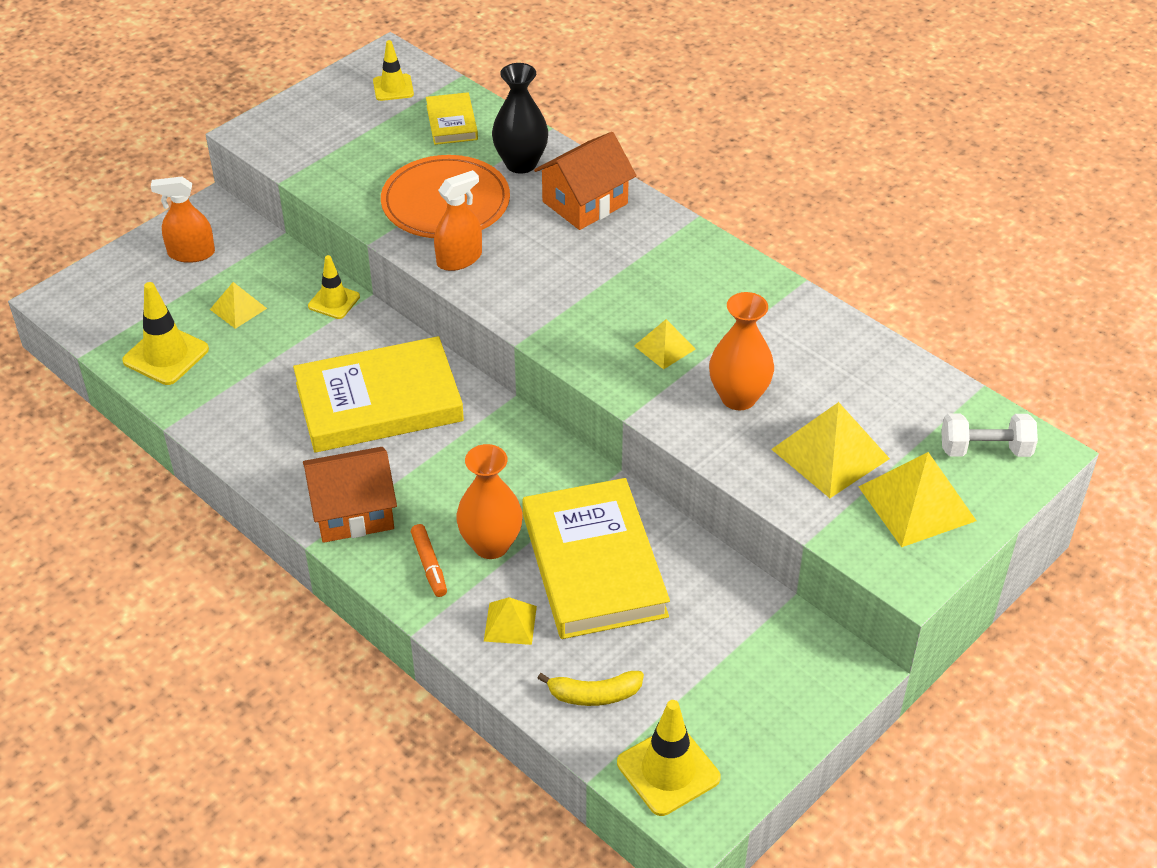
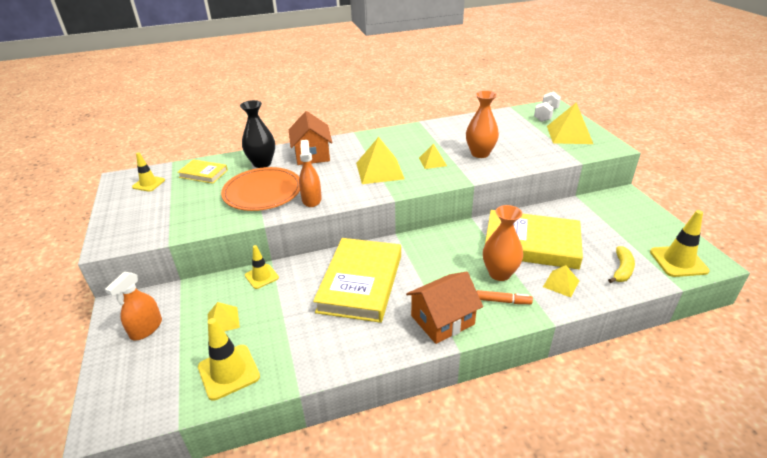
camera: 60 degrees left, 10 degrees down
orange house [303,447,397,543] -> orange house turned 45 degrees clockwise [406,271,483,344]
yellow pyramid [771,402,890,498] -> yellow pyramid moved to [356,137,404,184]

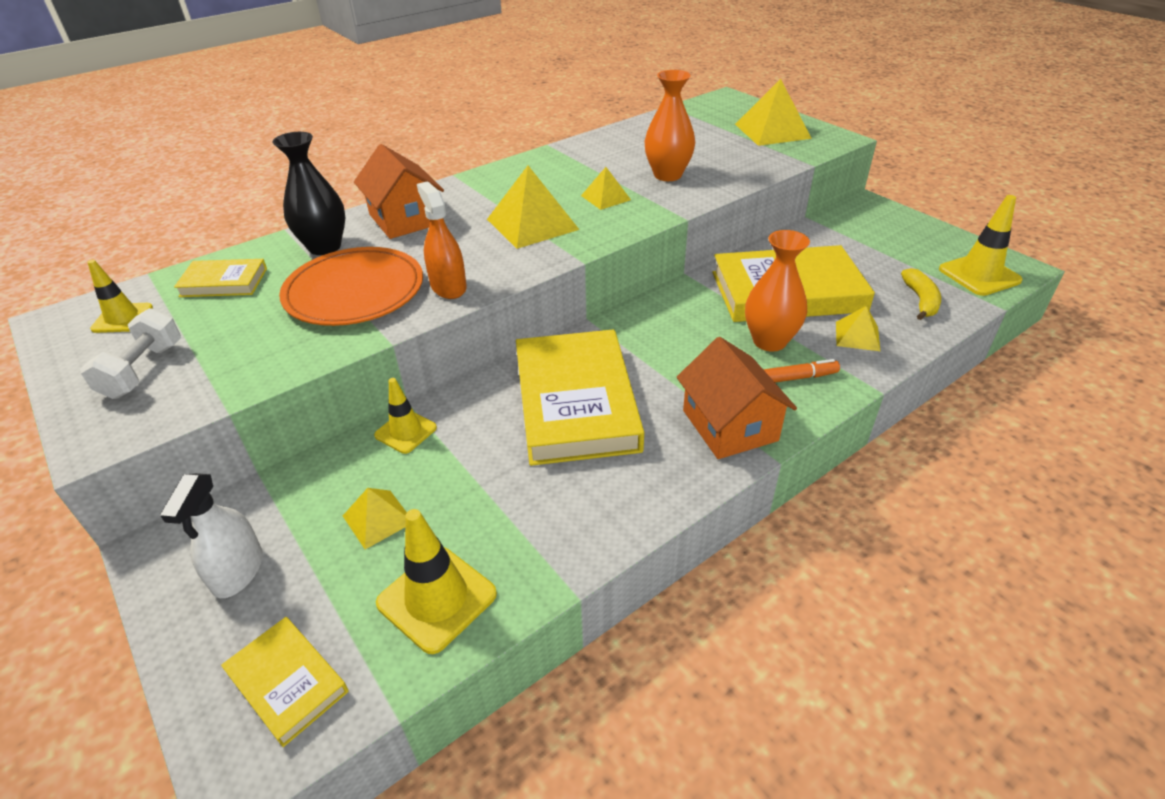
camera: 20 degrees left, 5 degrees up
orange spray bottle [105,272,162,340] -> white spray bottle [160,473,263,598]
orange house [406,271,483,344] -> orange house turned 60 degrees counterclockwise [677,337,797,459]
white dumbbell [534,91,561,122] -> white dumbbell moved to [80,308,181,399]
none -> yellow book [221,617,349,747]

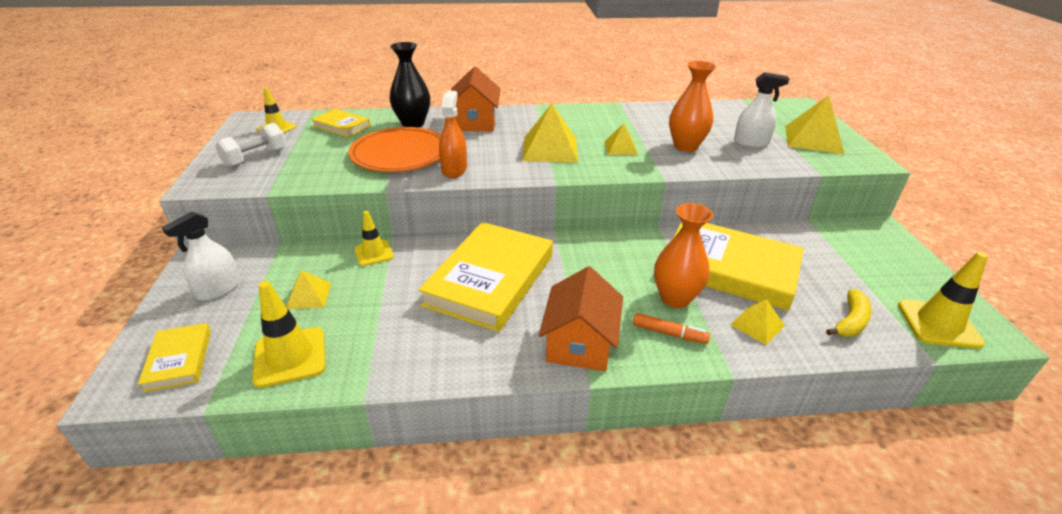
camera: 30 degrees right, 5 degrees down
none -> white spray bottle [734,72,789,148]

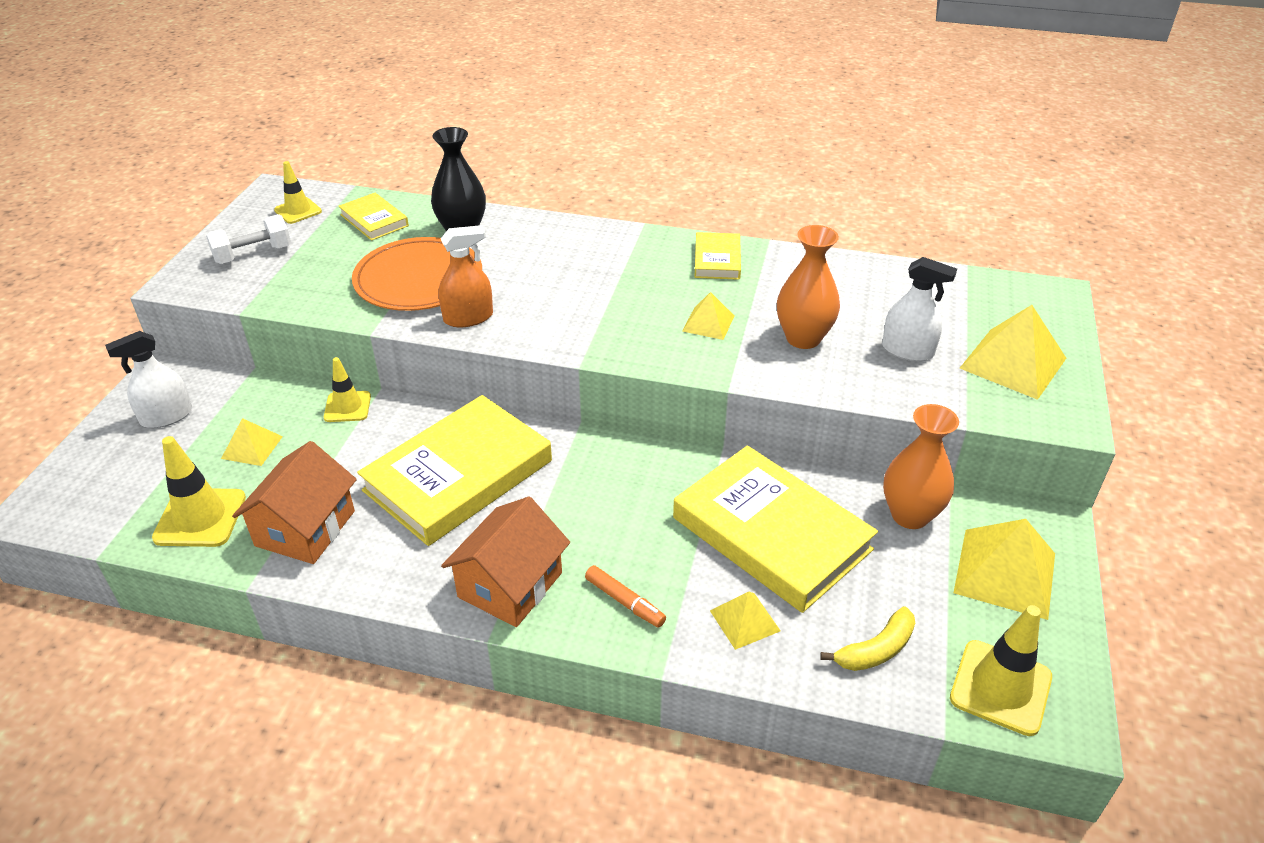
camera: 20 degrees right, 5 degrees up
yellow book [138,323,211,392] -> yellow book moved to [695,232,741,280]
orange spray bottle [439,91,467,178] -> orange spray bottle turned 45 degrees clockwise [438,225,493,327]
orange house [451,67,501,131] -> orange house moved to [232,441,357,564]
yellow pyramid [522,104,578,163] -> yellow pyramid moved to [954,519,1055,620]
orange vase [654,203,713,308] -> orange vase moved to [883,404,959,529]

